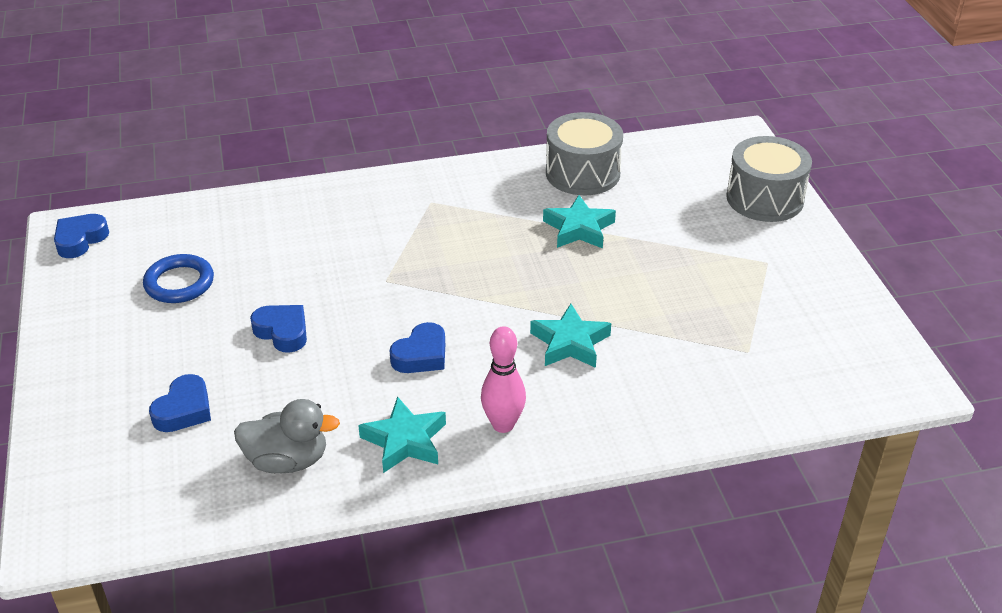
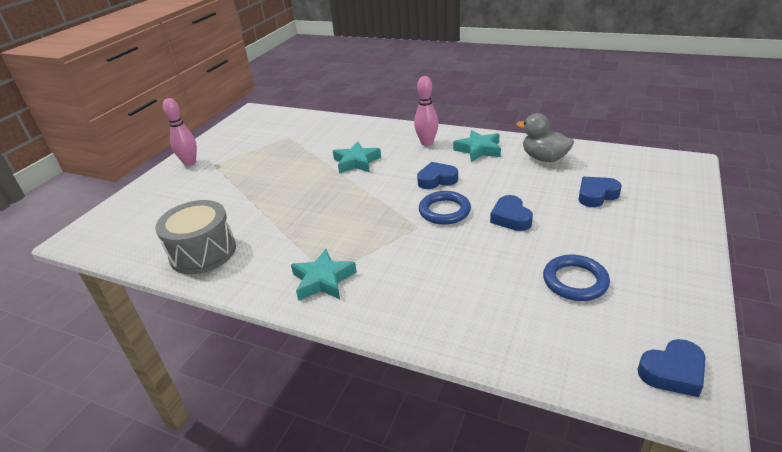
camera: 140 degrees left, 5 degrees down
turquoise star [543,195,616,248] -> turquoise star moved to [291,249,357,301]
grey drum [726,136,812,222] -> none
none -> pink bowling pin [163,98,197,166]
none -> blue ring [419,191,471,225]

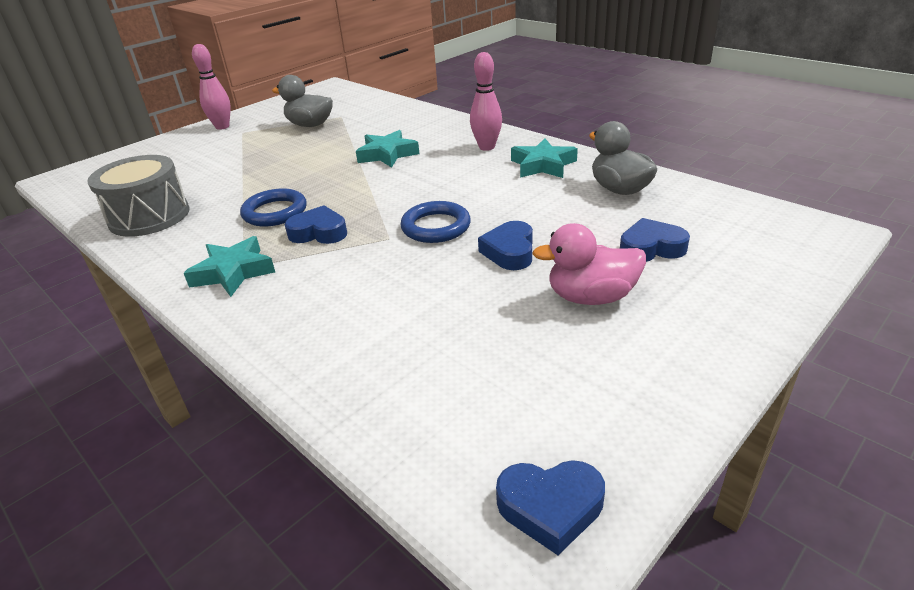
camera: 20 degrees right, 0 degrees up
blue heart [417,162,458,189] -> blue heart moved to [284,205,347,244]
blue ring [543,254,610,301] -> blue ring moved to [240,188,307,226]
none -> grey duck [272,75,333,127]
none -> pink duck [532,223,646,305]

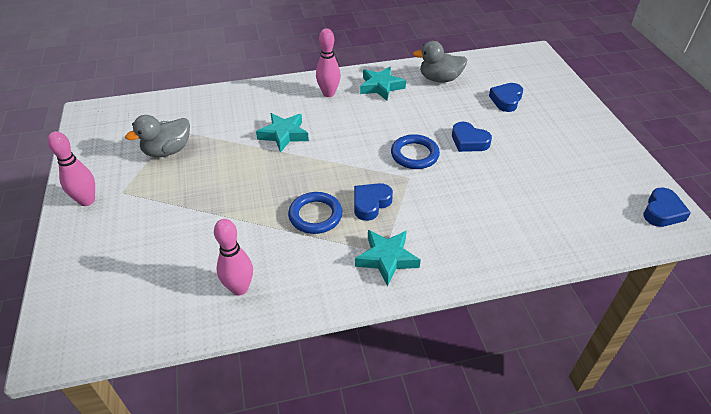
camera: 60 degrees left, 10 degrees up
grey drum [87,155,189,237] -> pink bowling pin [214,219,253,296]
pink duck [532,223,646,305] -> none

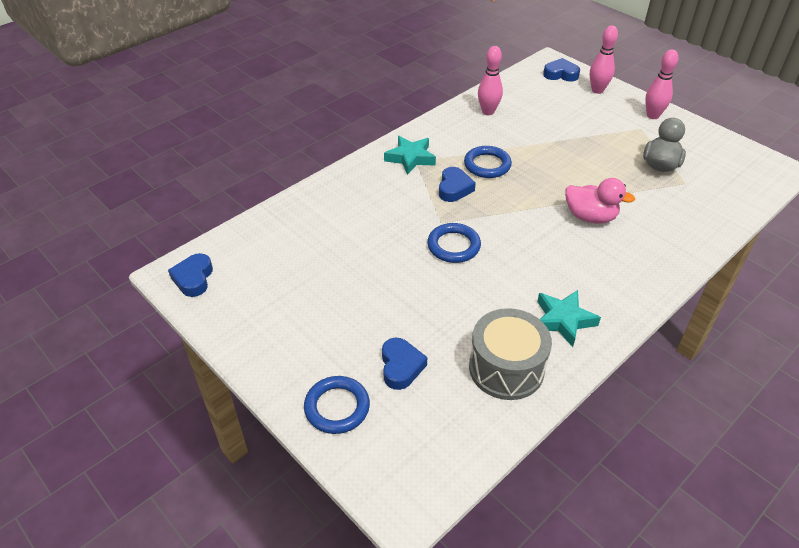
camera: 150 degrees right, 0 degrees up
turquoise star [256,113,309,153] -> pink duck [565,178,635,224]
pink bowling pin [316,28,341,97] -> pink bowling pin moved to [590,26,618,94]
grey duck [413,41,467,83] -> grey drum [469,308,552,400]
blue heart [452,122,492,152] -> blue heart moved to [543,58,580,81]
none -> blue ring [304,376,370,434]

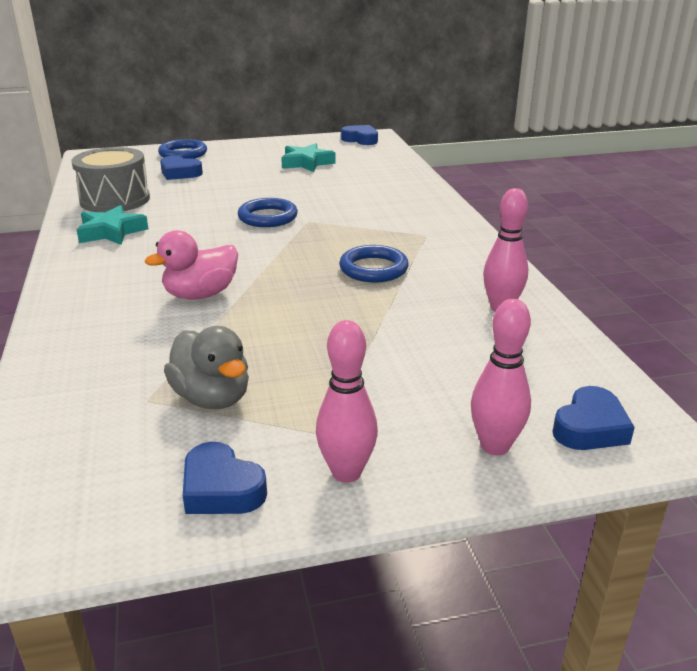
camera: 120 degrees right, 15 degrees down
turquoise star [384,136,436,175] -> turquoise star moved to [281,143,336,172]
blue heart [439,167,476,202] -> blue heart moved to [183,442,267,514]

